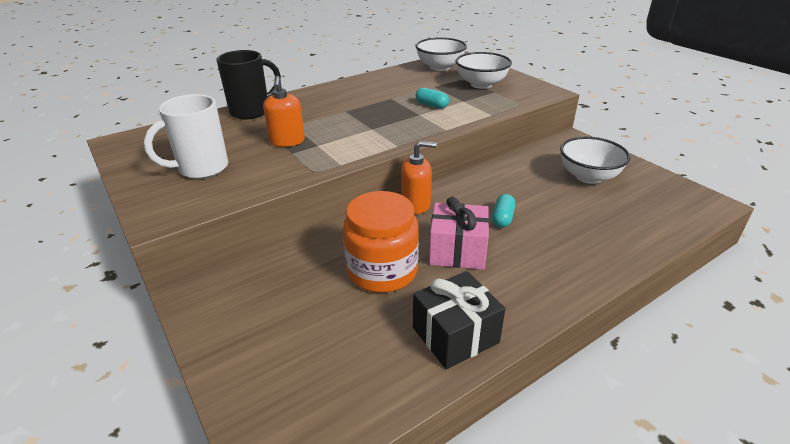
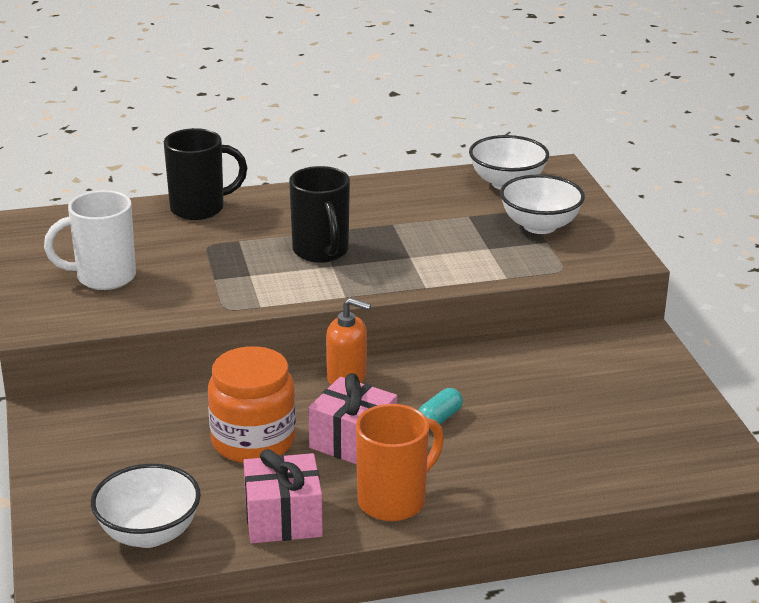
camera: 20 degrees right, 5 degrees down
orange soap dispenser [263,76,305,147] -> none
black gift [413,271,505,369] -> pink gift [243,449,323,543]
turquoise capsule [416,88,449,109] -> none
white bowl [560,137,631,184] -> white bowl moved to [91,464,201,548]
none -> black mug [289,166,350,263]
none -> orange mug [356,404,444,521]

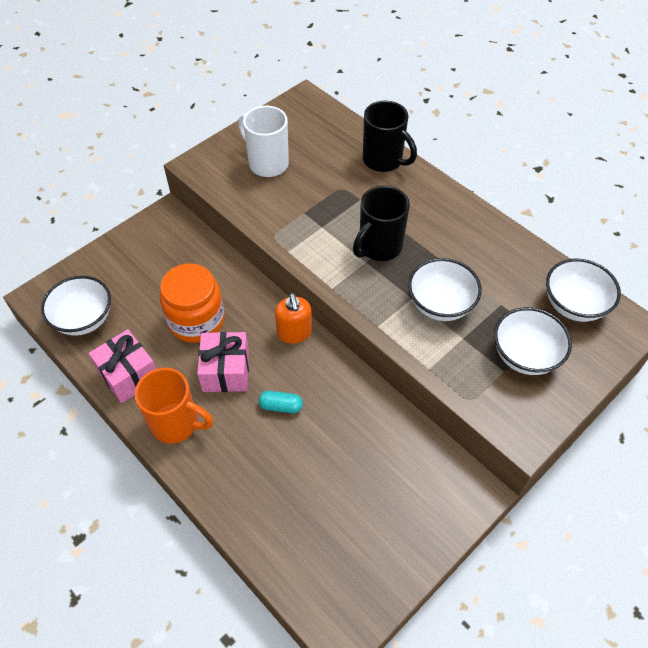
camera: 60 degrees right, 25 degrees up
none -> white bowl [408,258,482,321]

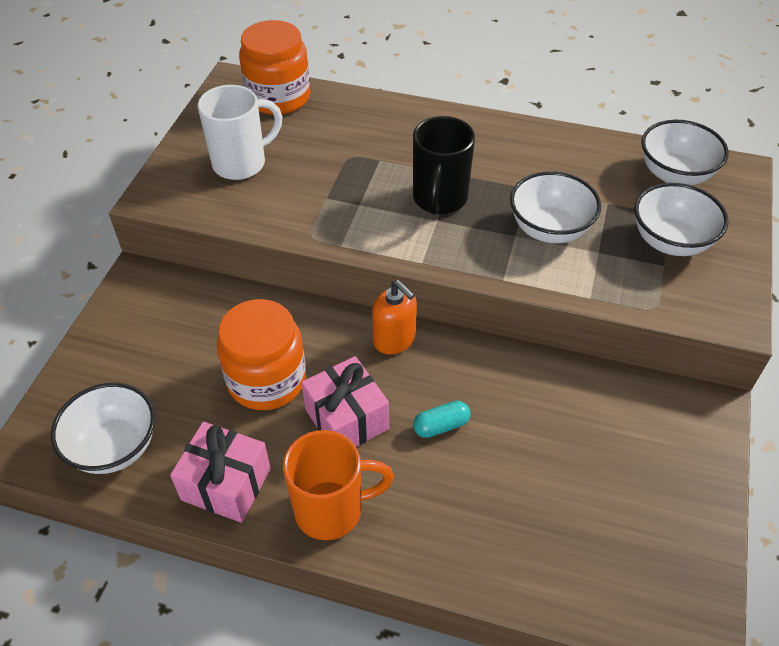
camera: 30 degrees left, 5 degrees down
white mug [238,106,289,177] -> white mug turned 135 degrees clockwise [198,85,283,180]
black mug [363,101,417,172] -> none
none -> orange jar [239,20,310,115]

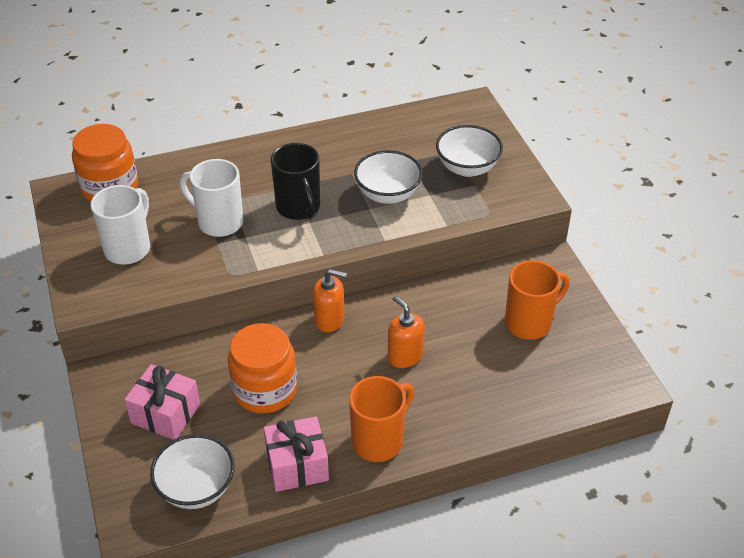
camera: 35 degrees left, 5 degrees down
pink gift [302,356,389,446] -> pink gift moved to [124,364,200,440]
turquoise capsule [413,401,470,438] -> orange soap dispenser [388,296,425,368]
white bowl [641,120,729,185] -> none
none -> white mug [180,159,243,237]
none -> orange mug [505,260,569,340]

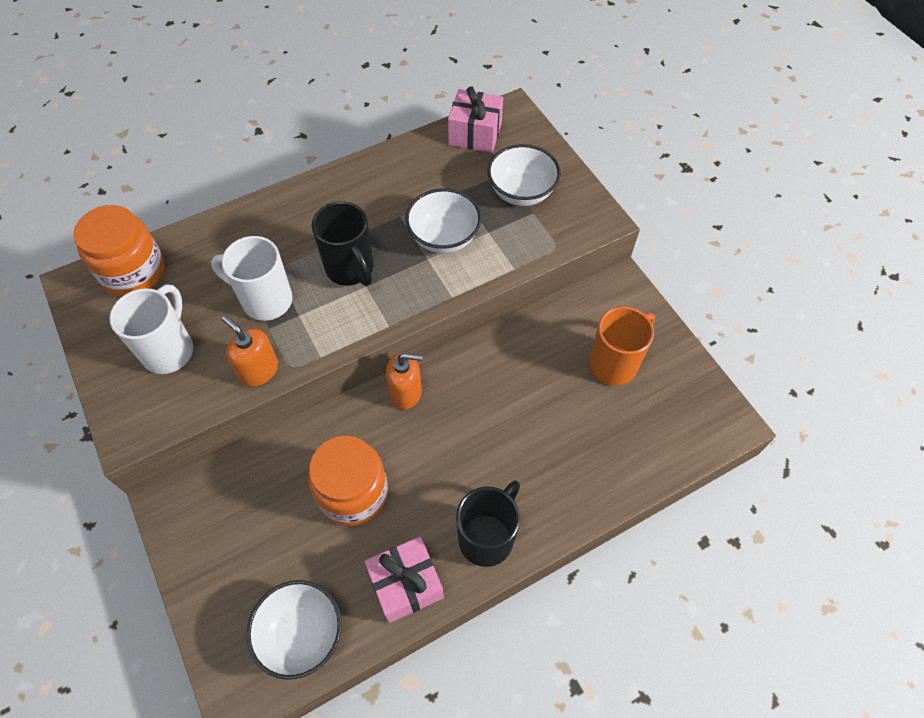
camera: 10 degrees left, 15 degrees up
pink gift [124,364,200,440] -> pink gift moved to [448,87,503,153]
orange mug [349,376,414,462] -> black mug [456,481,520,567]
orange soap dispenser [388,296,425,368] -> orange soap dispenser moved to [222,315,278,387]

